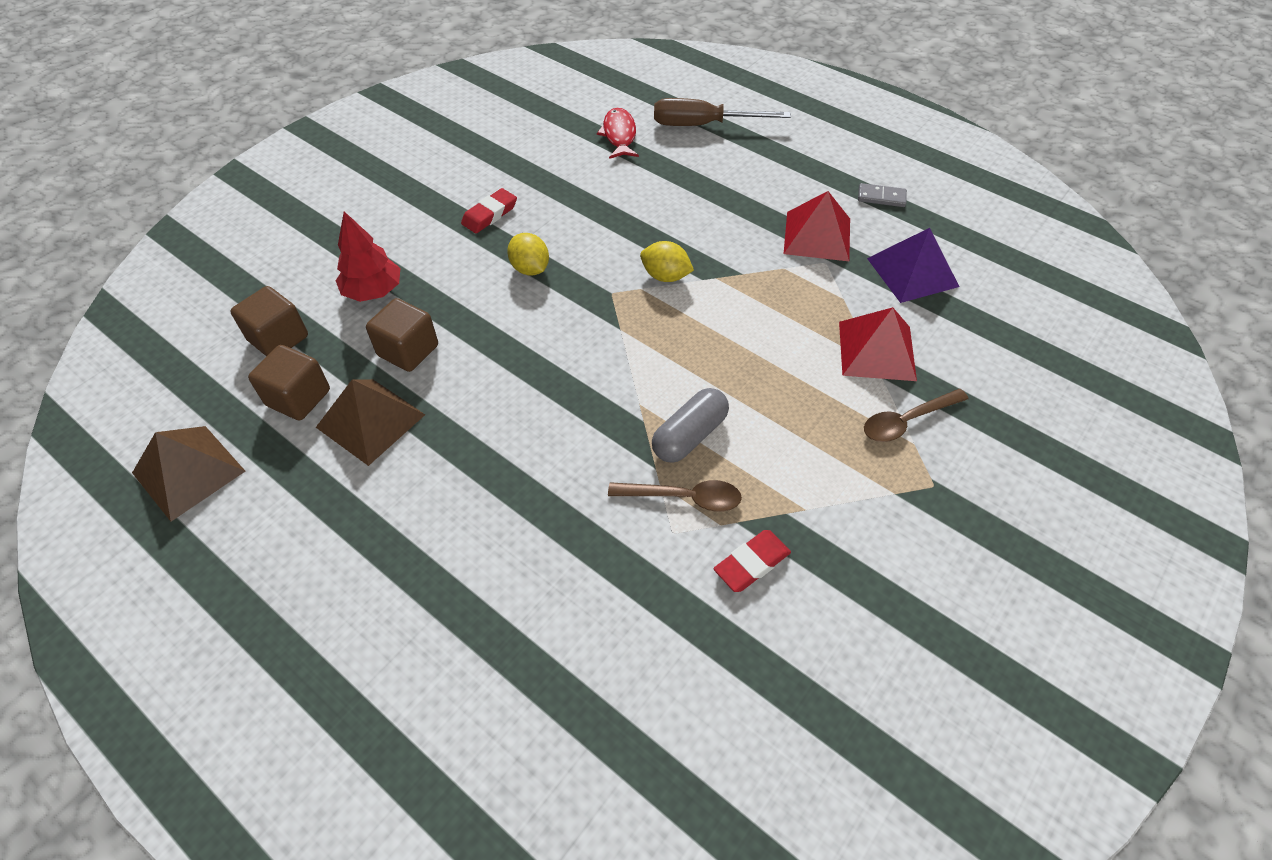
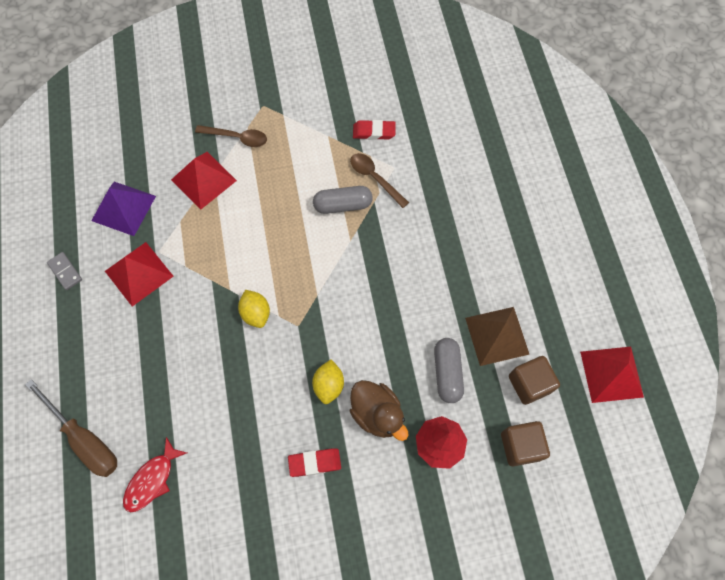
camera: 140 degrees left, 15 degrees up
brown pyramid [132,426,245,521] -> red pyramid [580,347,644,403]
brown cube [366,298,438,372] -> grey capsule [434,338,464,403]
none -> brown duck [350,380,409,441]

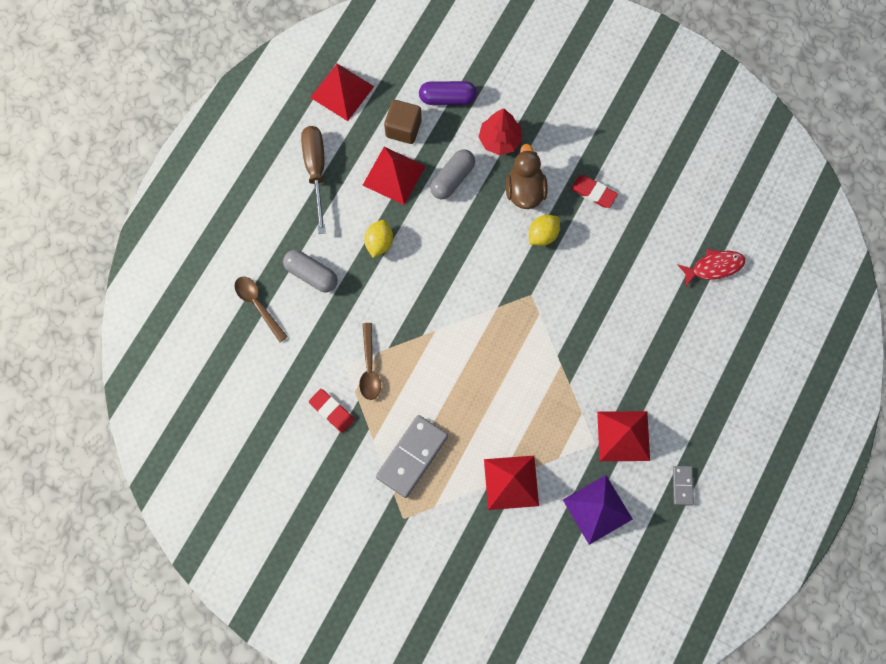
camera: 140 degrees left, 5 degrees up
brown screwdriver [25,379,117,477] -> brown screwdriver moved to [301,126,326,234]
brown spoon [195,125,267,147] -> brown spoon moved to [235,277,287,342]
yellow lemon [238,290,270,328] -> yellow lemon moved to [364,220,393,258]
grey capsule [313,186,373,214] -> grey capsule moved to [283,250,338,292]
brown pyramid [465,307,530,366] -> red pyramid [362,147,426,205]
brown cube [501,421,550,466] -> purple capsule [419,81,477,105]
none -> grey domino [376,415,448,498]

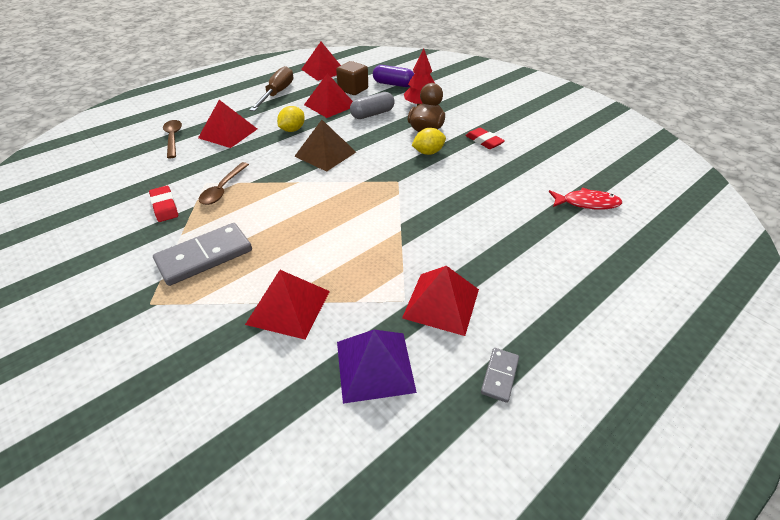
camera: 20 degrees right, 30 degrees down
grey capsule [283,250,338,292] -> red pyramid [198,100,257,148]
none -> brown pyramid [294,120,356,172]

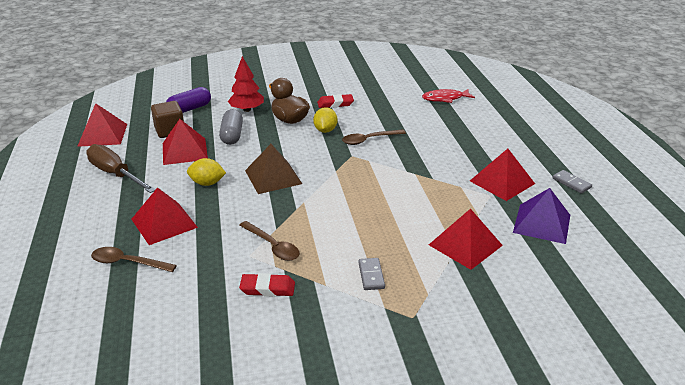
camera: 60 degrees left, 10 degrees down
grey domino [153,223,252,286] -> grey domino [358,258,385,290], size x0.51
yellow lemon [277,106,305,132] -> yellow lemon turned 60 degrees counterclockwise [187,158,226,186]
red fish [549,188,622,210] -> red fish turned 135 degrees counterclockwise [422,89,475,103]
none -> brown spoon [342,129,406,145]

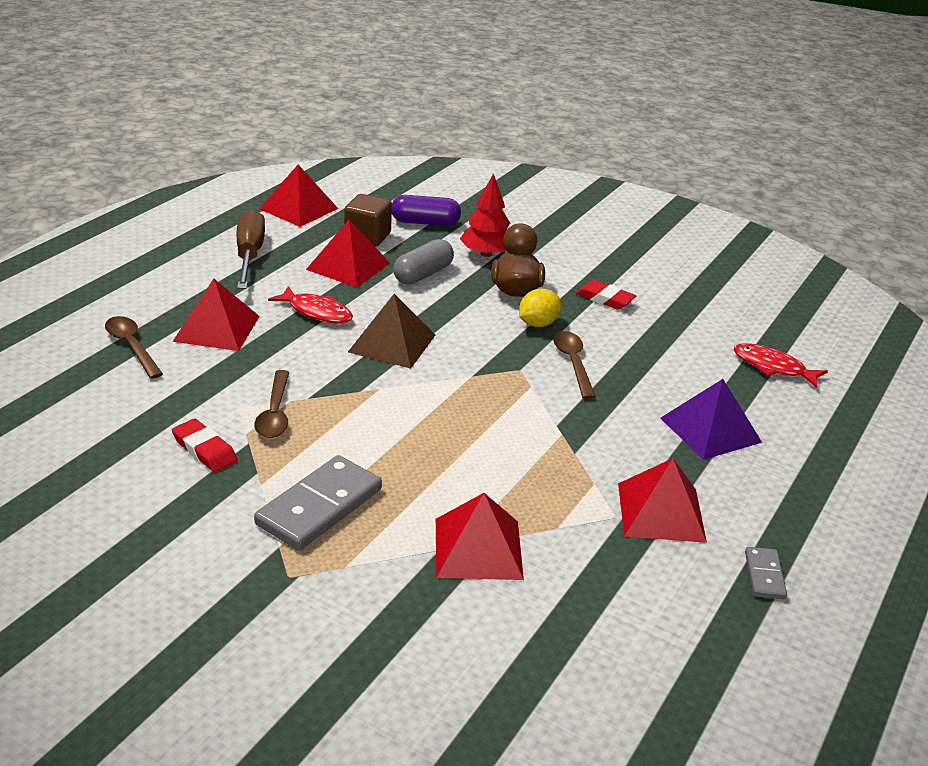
camera: 40 degrees right, 0 degrees up
yellow lemon [187,158,226,186] -> red fish [268,286,353,324]
brown spoon [342,129,406,145] -> brown spoon turned 60 degrees clockwise [553,331,596,399]
grey domino [358,258,385,290] -> grey domino [254,455,382,550], size x1.98
purple pyramid [513,188,570,244] -> purple pyramid moved to [660,379,762,460]

